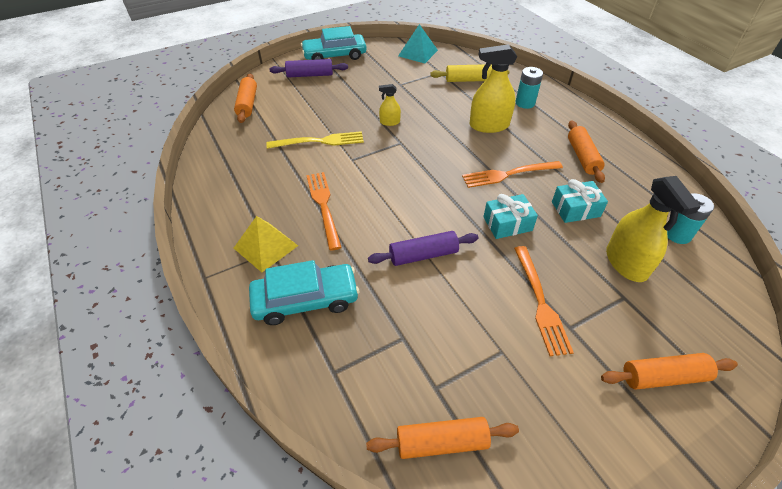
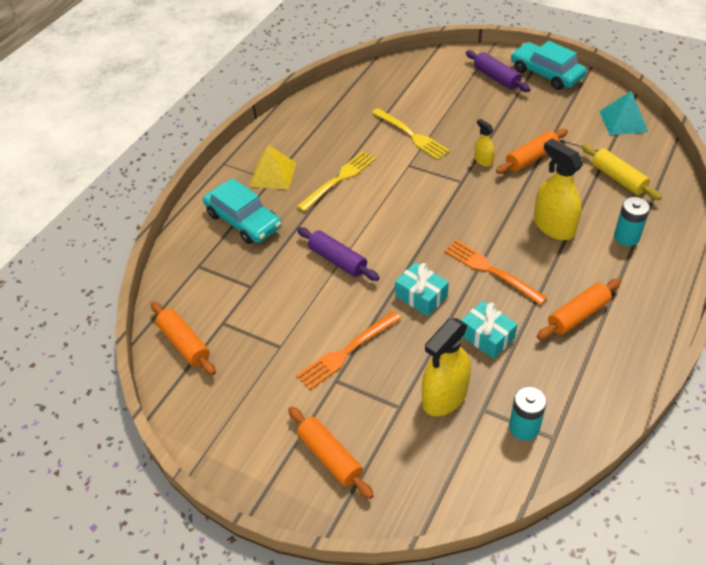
camera: 60 degrees right, 0 degrees up
orange rolling pin [234,74,257,123] -> orange rolling pin moved to [496,129,568,174]
orange fork [306,172,342,251] -> yellow fork [297,151,376,212]

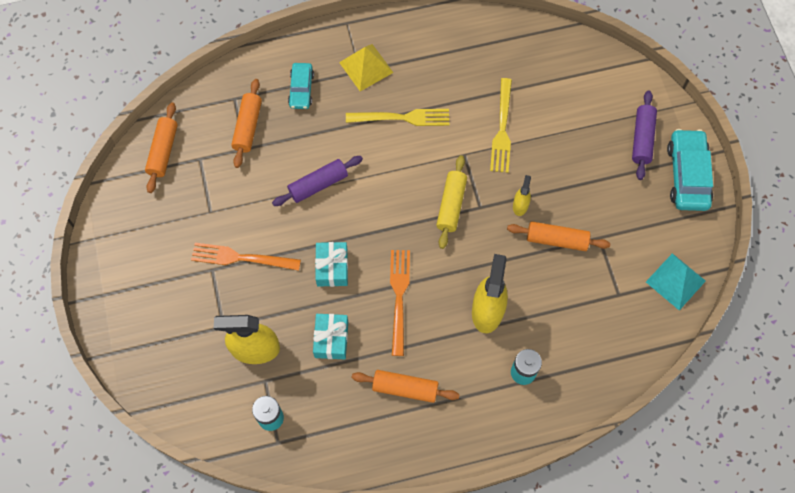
camera: 45 degrees right, 20 degrees up
turquoise car [203,178,282,244] -> turquoise car [288,63,314,109], size x0.61
orange rolling pin [288,407,374,499] -> orange rolling pin moved to [231,79,262,168]
purple rolling pin [297,227,379,281] -> purple rolling pin turned 60 degrees clockwise [272,156,363,206]
yellow rolling pin [582,144,662,200] -> yellow rolling pin moved to [436,155,467,249]

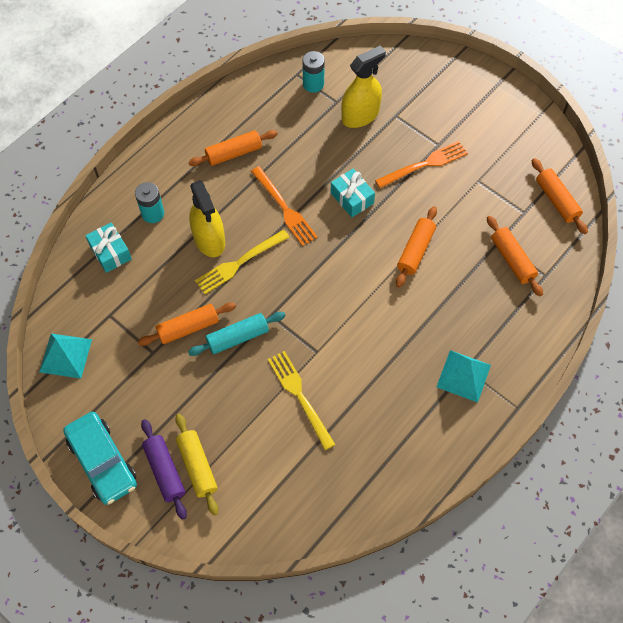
camera: 145 degrees right, 5 degrees down
purple rolling pin [272,156,363,206] -> orange rolling pin [396,206,437,288]
turquoise car [288,63,314,109] -> none
turquoise gift [313,314,348,359] -> turquoise gift moved to [86,222,132,273]
yellow pyramid [339,44,393,91] -> turquoise pyramid [437,350,491,403]
yellow fork [346,109,449,126] -> yellow fork moved to [195,230,289,294]
yellow rolling pin [436,155,467,249] -> yellow rolling pin moved to [175,414,218,515]
yellow spray bottle [513,175,531,216] -> turquoise rolling pin [188,312,286,356]

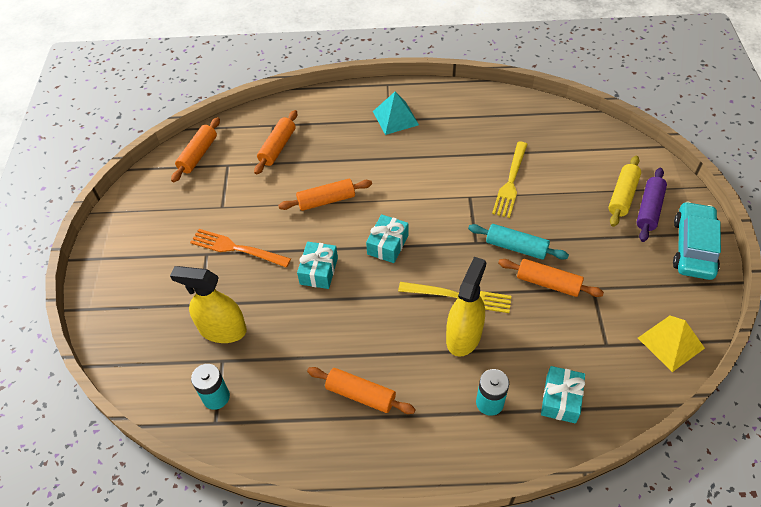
camera: 130 degrees left, 10 degrees down
turquoise pyramid [39,333,92,379] -> yellow pyramid [638,316,705,372]
orange fork [251,166,318,246] -> none
none -> turquoise gift [366,214,408,263]

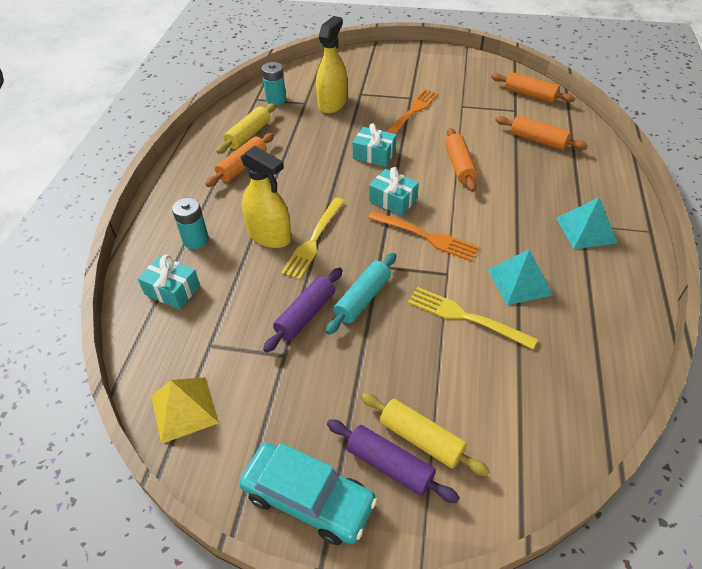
camera: 100 degrees right, 5 degrees down
orange rolling pin [498,259,604,297] -> purple rolling pin [263,267,342,353]
none -> yellow rolling pin [216,103,276,154]
none -> orange fork [368,211,479,261]
none -> turquoise pyramid [487,249,553,305]

